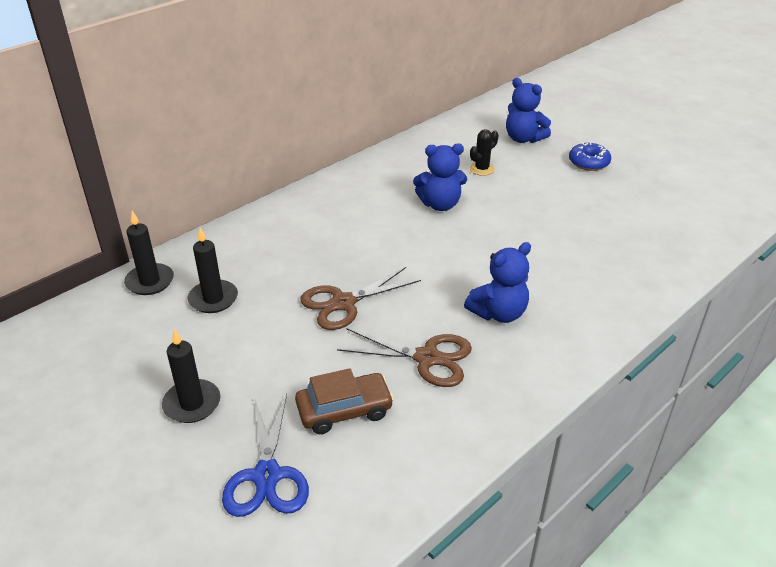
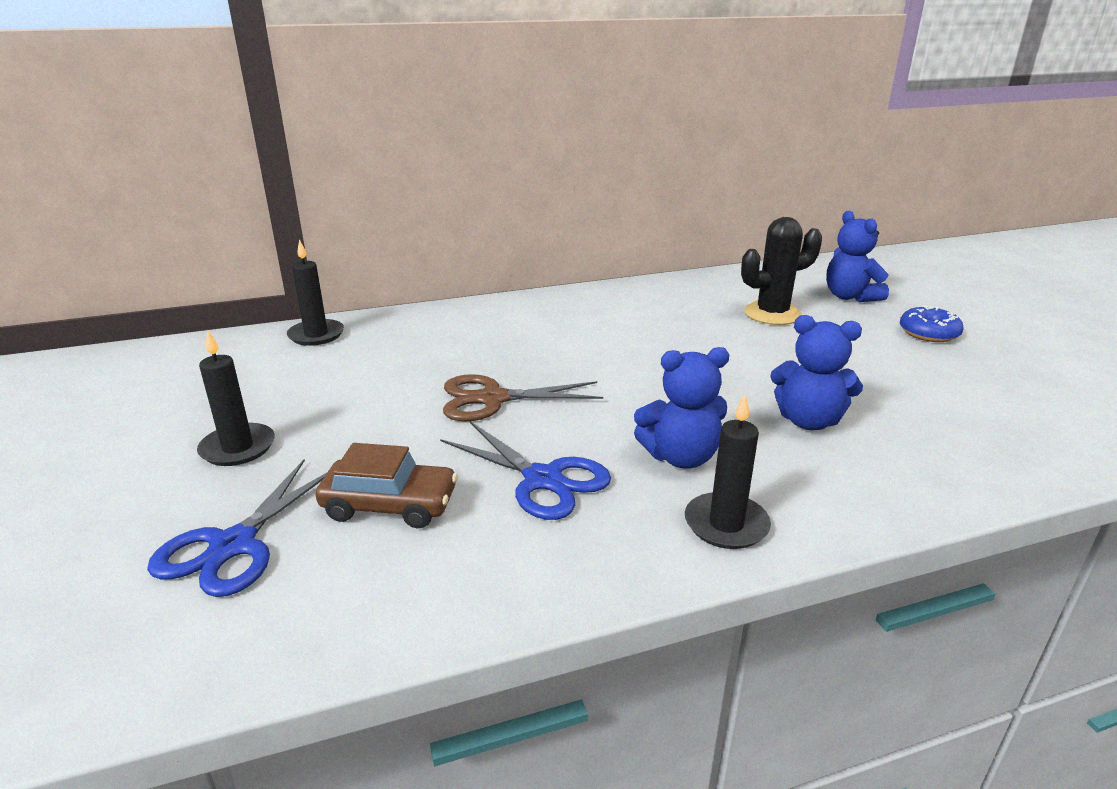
camera: 25 degrees right, 10 degrees down
black candle [188,227,238,313] -> black candle moved to [685,394,771,549]
brown scissors [337,328,472,387] -> blue scissors [440,421,611,520]
blue teddy bear [413,143,467,211] -> blue teddy bear moved to [770,315,863,430]
black cactus [470,129,499,176] -> black cactus [741,217,822,325], size x1.71

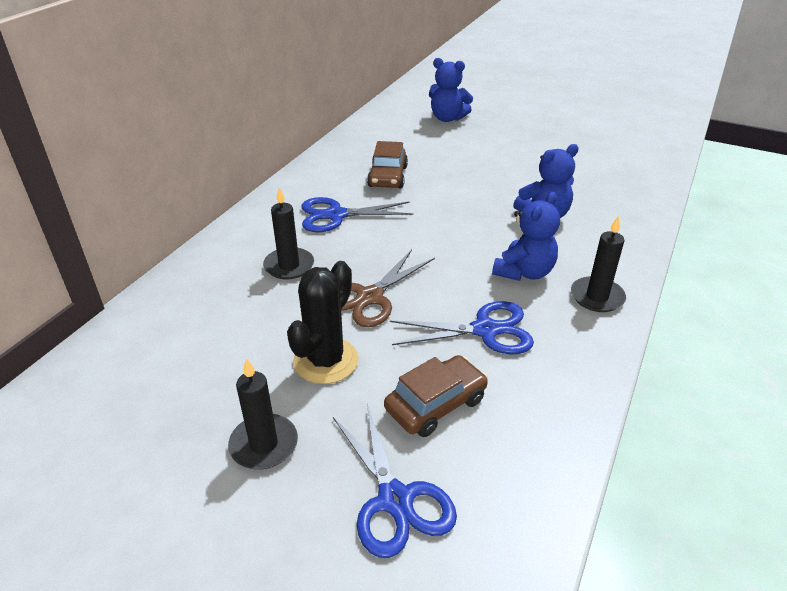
camera: 45 degrees left, 10 degrees up
black candle [287,239,344,346] -> black candle moved to [263,187,314,279]
black cactus [741,217,822,325] -> black cactus moved to [287,261,359,384]
blue donut [900,305,964,342] -> none
none -> blue scissors [302,197,413,232]
none -> brown car [367,141,408,188]

